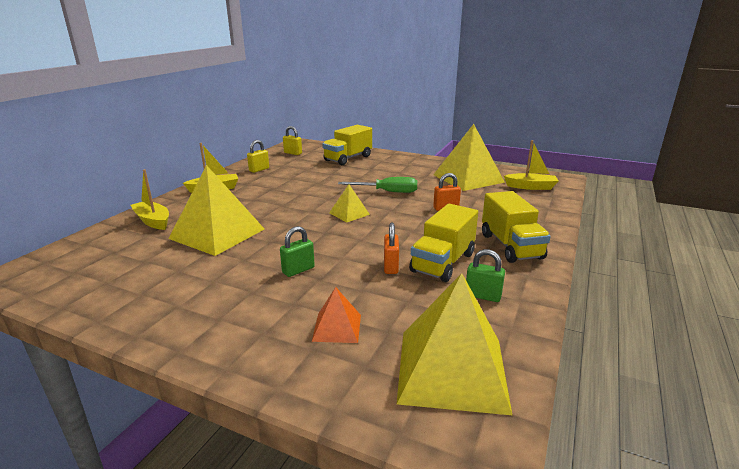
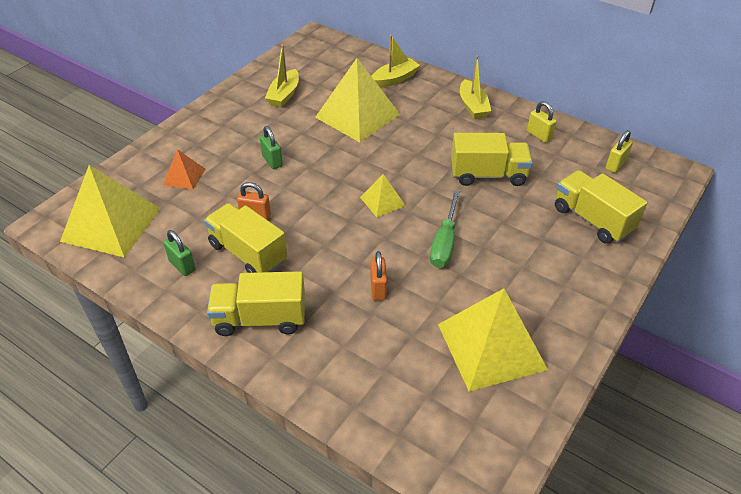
camera: 100 degrees right, 20 degrees up
green padlock [466,249,505,302] -> green padlock turned 75 degrees counterclockwise [163,230,196,276]
yellow boat [504,140,558,190] -> yellow boat moved to [265,45,299,107]
none -> yellow truck [451,133,533,186]

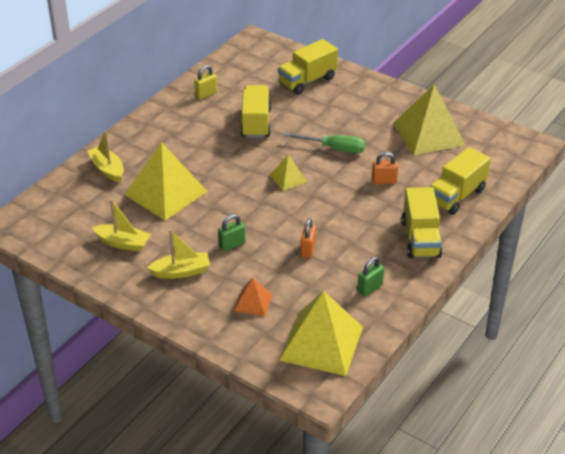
camera: 90 degrees left, 5 degrees down
yellow truck [204,203,287,273] -> yellow truck moved to [429,147,491,215]
yellow boat [460,55,491,119] -> yellow boat moved to [147,230,210,279]
yellow padlock [606,130,633,173] -> none

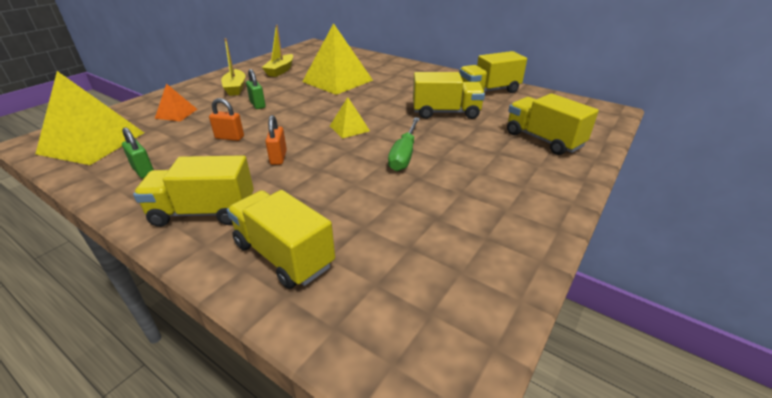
camera: 90 degrees right, 5 degrees down
yellow boat [87,131,124,182] -> none
yellow padlock [194,65,217,99] -> yellow truck [459,51,527,93]
orange padlock [372,152,398,184] -> orange padlock moved to [265,115,287,165]
yellow pyramid [393,84,465,155] -> none

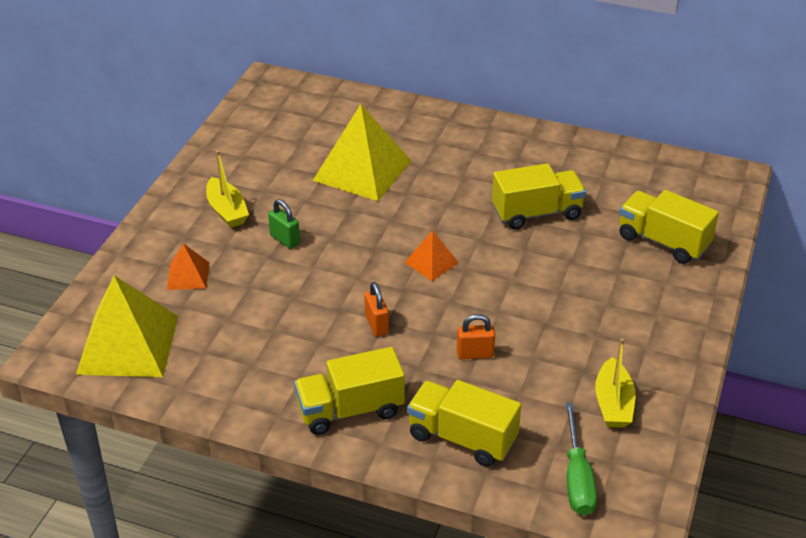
camera: 15 degrees left, 5 degrees up
green padlock [122,127,154,178] -> none
orange padlock [209,98,244,141] -> orange padlock moved to [457,314,495,359]
yellow boat [262,25,293,77] -> yellow boat moved to [595,338,636,428]
yellow pyramid [330,97,370,138] -> orange pyramid [405,230,459,281]
green screwdriver [388,117,420,171] -> green screwdriver moved to [565,403,597,515]
yellow truck [459,51,527,93] -> none

